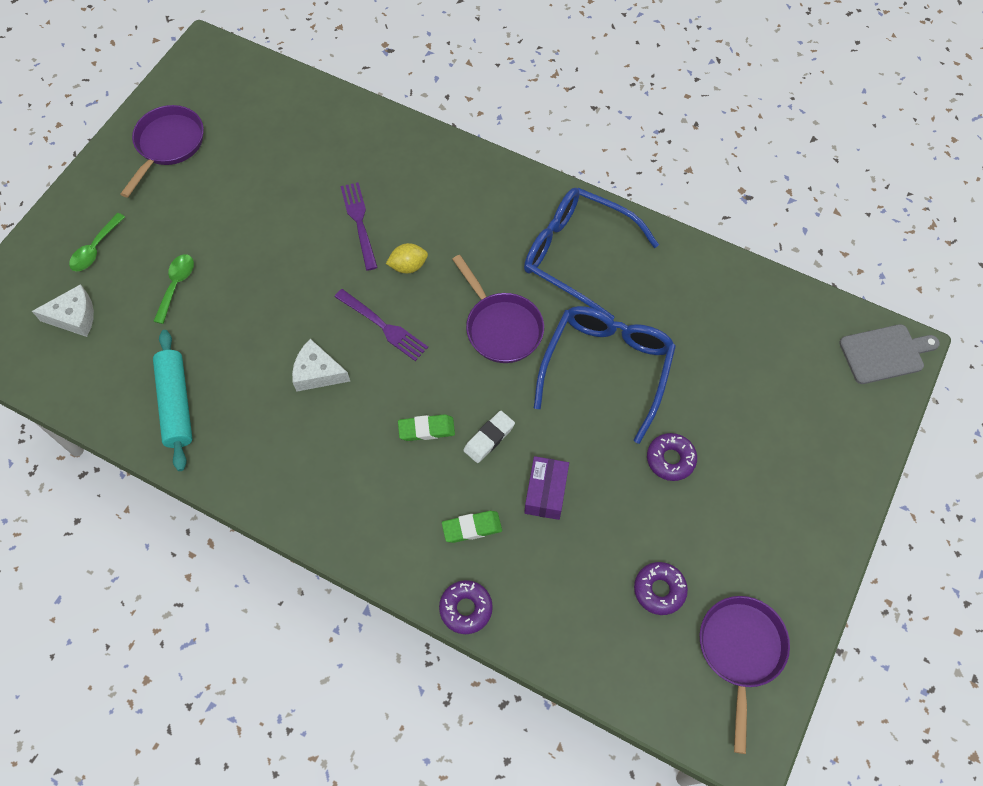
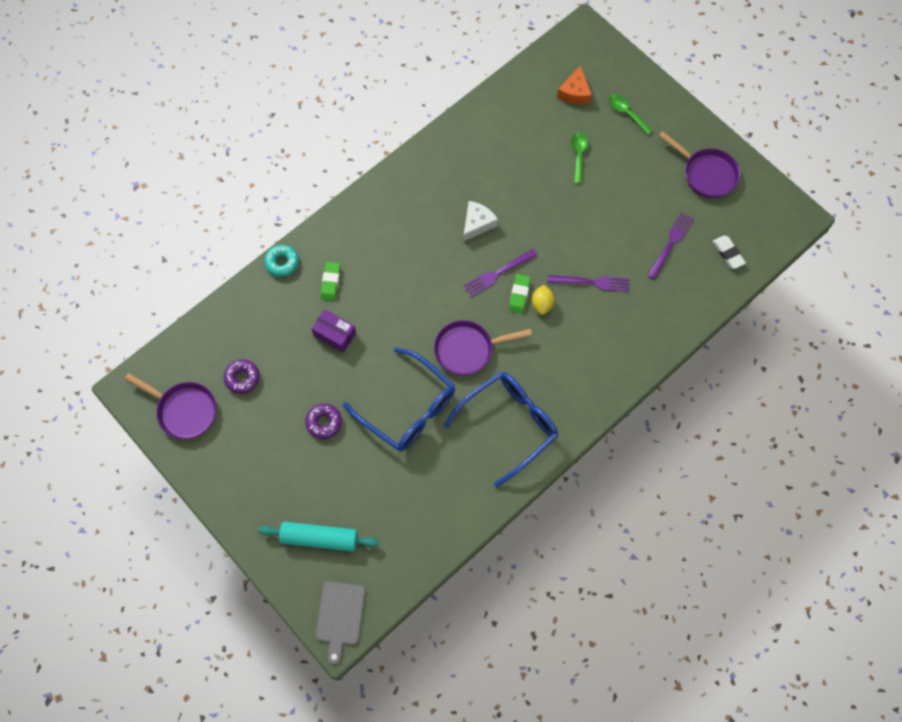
camera: 110 degrees right, 5 degrees up
white cheese [32,284,94,337] -> orange cheese [557,65,592,104]
green spoon [153,254,194,324] -> green spoon turned 120 degrees counterclockwise [571,132,588,184]
turquoise rolling pin [153,330,192,471] -> turquoise rolling pin moved to [258,521,379,552]
green eraser [398,414,455,441] -> green eraser moved to [508,274,531,314]
purple donut [439,580,493,634] -> turquoise donut [264,245,299,277]
white eraser [463,411,515,463] -> white eraser moved to [713,235,746,269]
none -> purple fork [647,212,694,280]

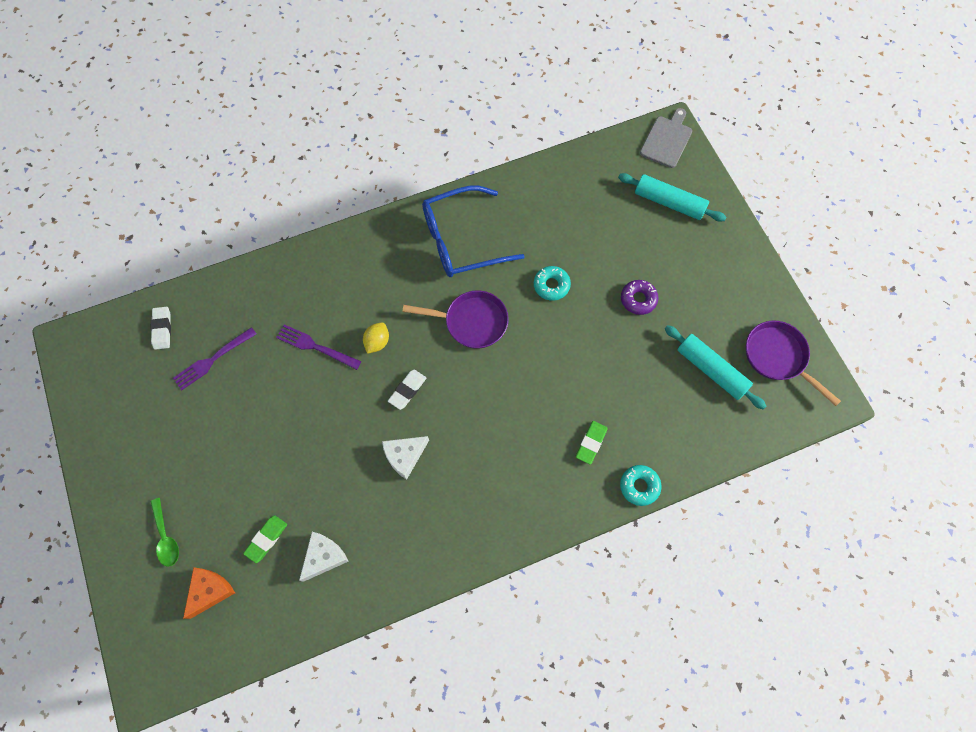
camera: 160 degrees left, 0 degrees up
purple donut [224,360,260,394] -> turquoise rolling pin [665,325,766,410]
purple box [311,309,356,353] -> none
blue glasses [343,347,455,452] -> turquoise donut [534,266,571,301]
purple fork [463,249,538,297] -> white eraser [388,370,426,410]
green eraser [508,274,531,314] -> green eraser moved to [243,515,287,563]
green spoon [571,132,588,184] -> none
purple pan [659,131,740,198] -> none
none -> white cheese [299,532,349,582]

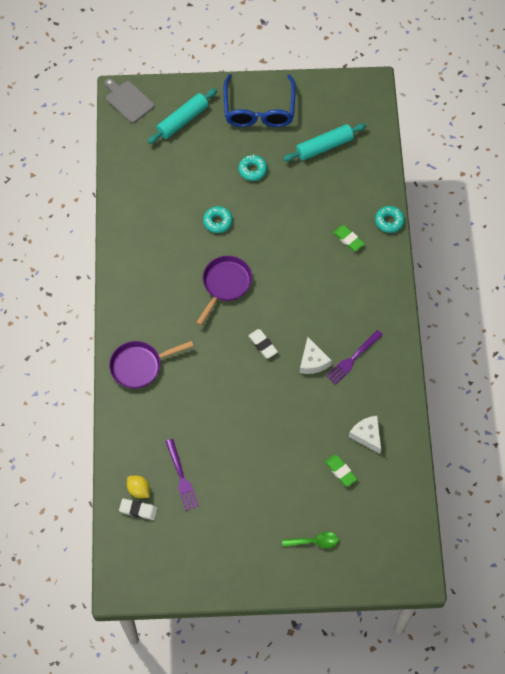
camera: 70 degrees left, 5 degrees down
orange cheese [183,567,235,619] -> none
purple fork [276,325,361,370] -> purple fork moved to [326,330,383,385]
yellow lemon [363,322,389,354] -> yellow lemon moved to [127,475,150,498]
blue glasses [422,186,525,277] -> blue glasses moved to [223,74,296,127]
purple donut [621,280,659,315] -> turquoise donut [239,154,267,181]
purple pan [746,320,841,406] -> purple pan moved to [109,341,193,389]

